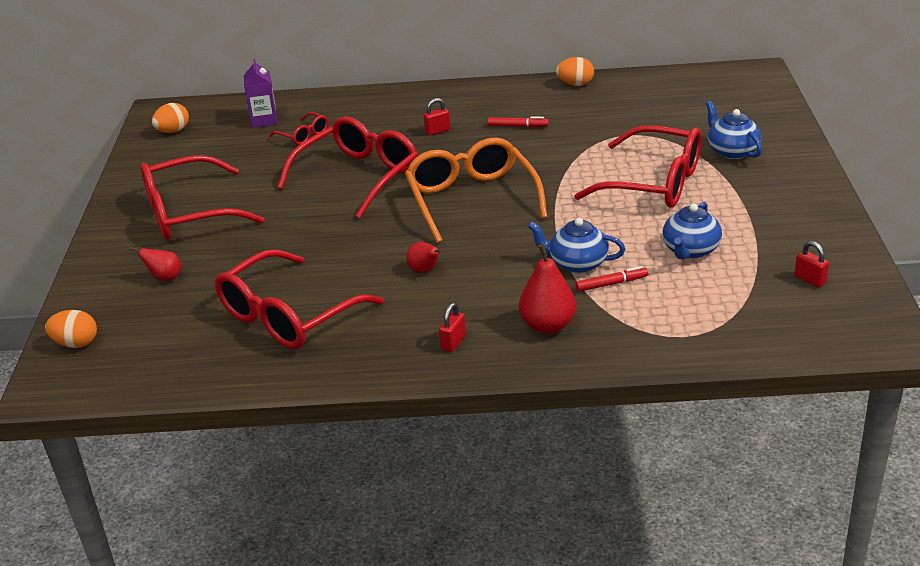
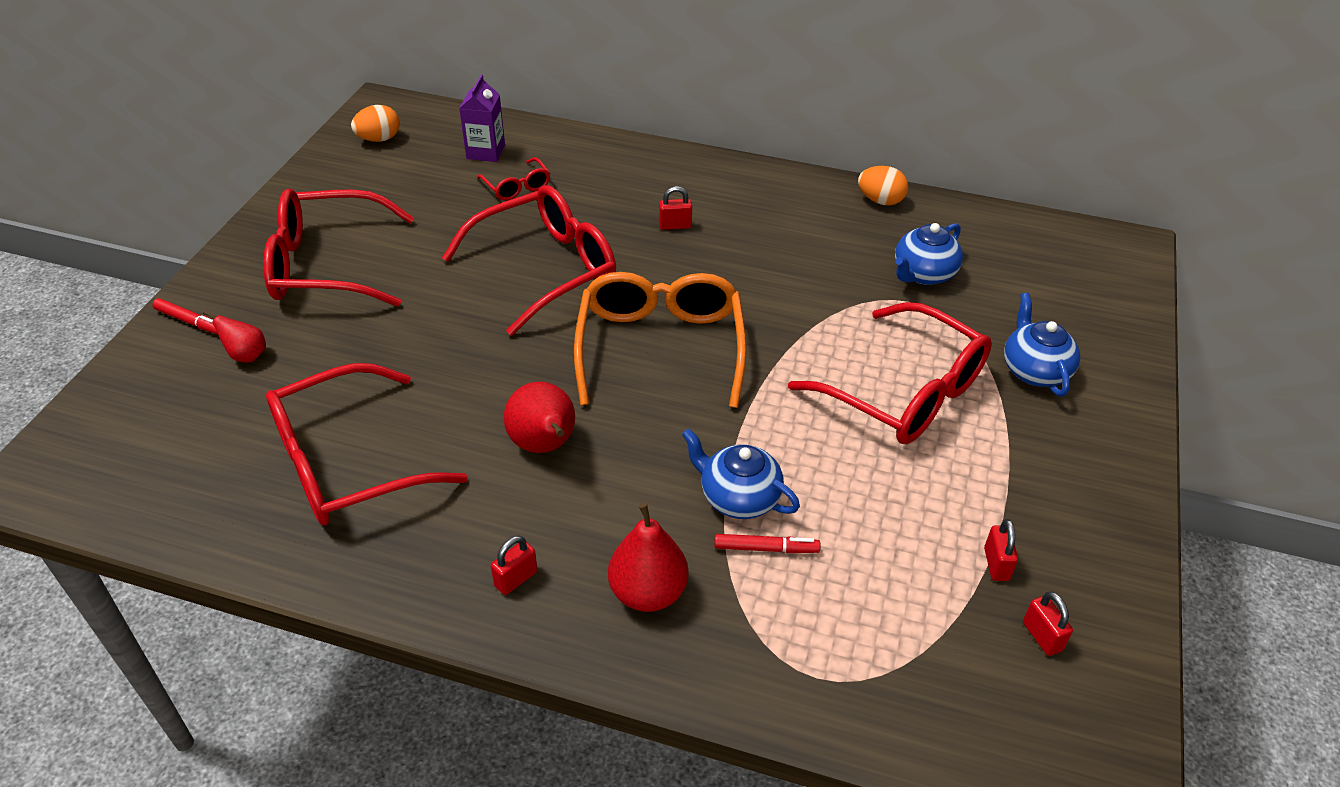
camera: 15 degrees right, 10 degrees up
orange egg [45,310,97,348] -> none
red pear [406,242,443,273] -> red pear [504,382,575,453], size x1.67
red marker [488,117,549,127] -> red marker moved to [153,298,218,335]
blue teapot [662,202,722,259] -> blue teapot moved to [895,223,963,285]
none -> red padlock [984,519,1018,581]

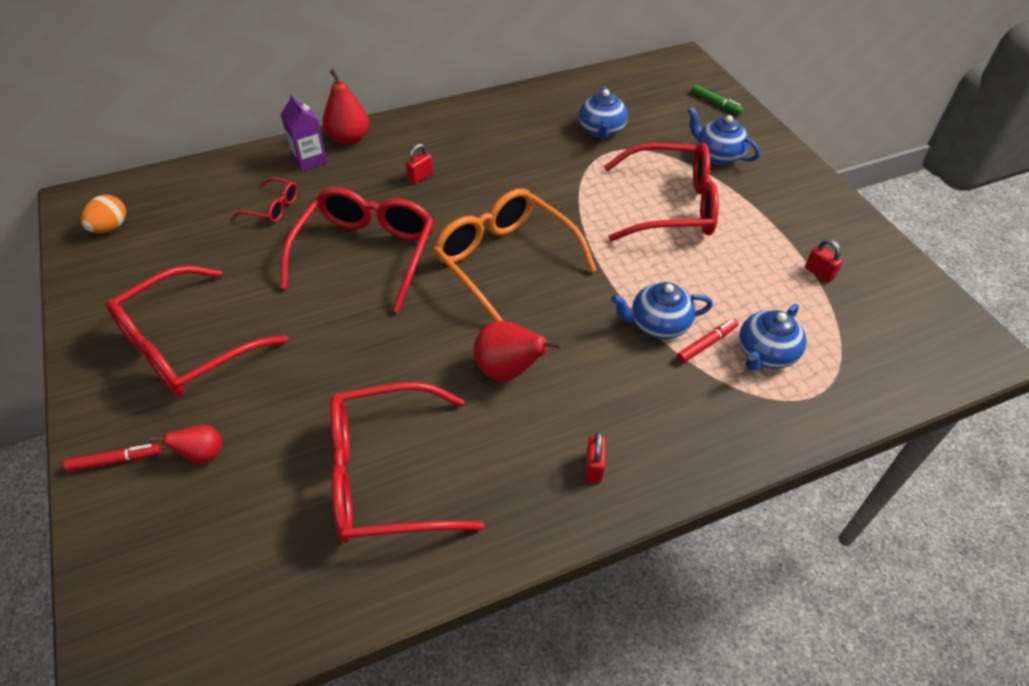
camera: 40 degrees left, 5 degrees up
red glasses [266,363,468,526] -> red glasses turned 60 degrees clockwise [330,382,484,543]
purple carton [459,74,505,162] -> purple carton moved to [281,94,328,171]
red pear [608,503,689,612] -> red pear moved to [323,69,369,145]
orange egg [858,166,909,206] -> none
red padlock [1023,591,1073,656] -> none
none -> green marker [692,85,744,115]
none -> blue teapot [739,304,807,371]

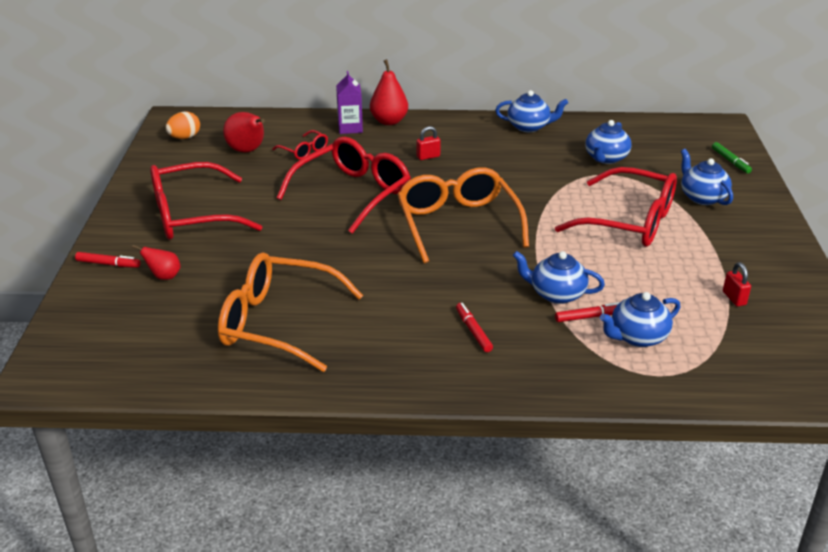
camera: 25 degrees right, 15 degrees down
red glasses [330,382,484,543] -> orange glasses [218,252,363,372]
red pear [473,321,562,381] -> red pear moved to [223,112,265,153]
red padlock [586,432,606,482] -> none
none -> red marker [456,303,493,352]
none -> blue teapot [495,90,568,132]

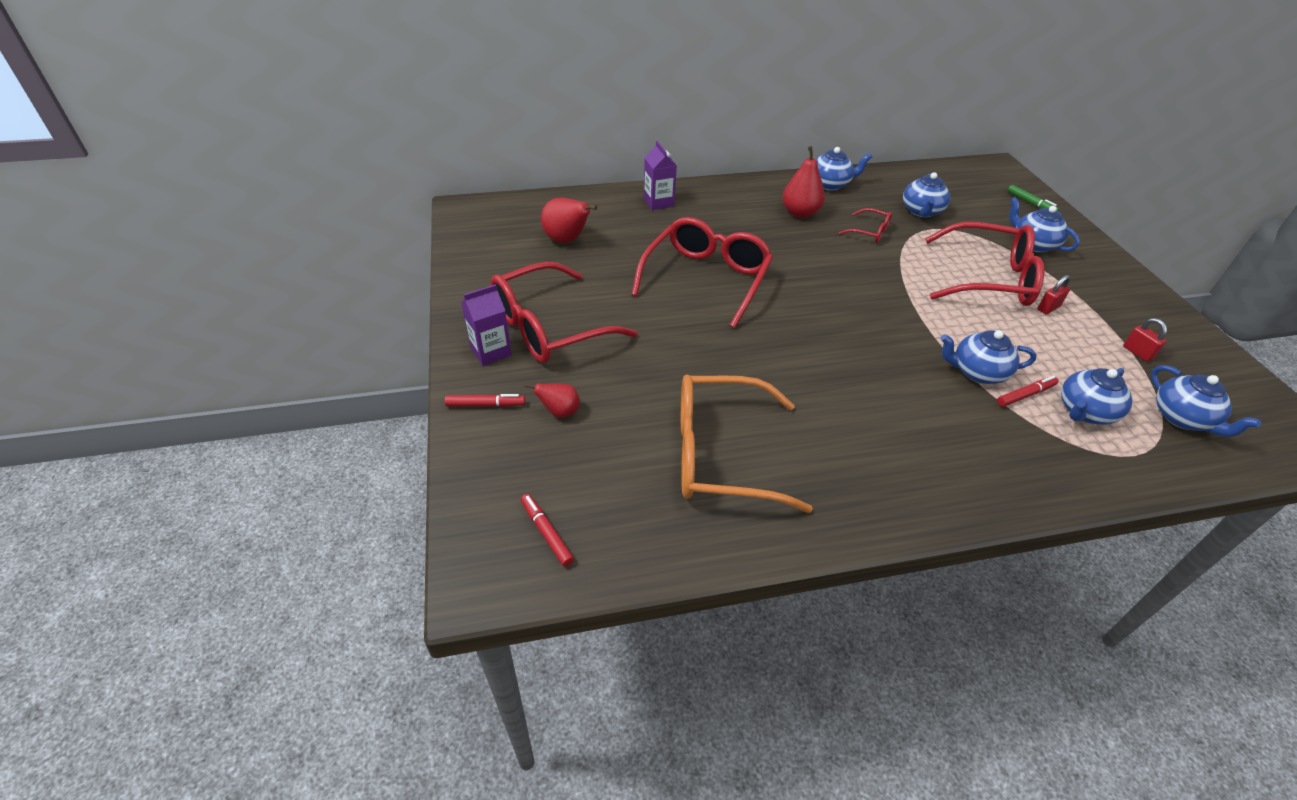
camera: 15 degrees left, 10 degrees up
orange egg [166,111,200,139] -> none
red glasses [272,130,328,160] -> red glasses moved to [839,208,892,243]
red pear [370,59,408,125] -> red pear moved to [782,146,825,218]
orange glasses [397,167,529,264] -> none
red padlock [417,126,441,160] -> red padlock moved to [1037,275,1070,314]
red marker [456,303,493,352] -> red marker moved to [521,494,574,567]
none -> purple carton [461,284,512,366]
none -> blue teapot [1151,365,1261,437]

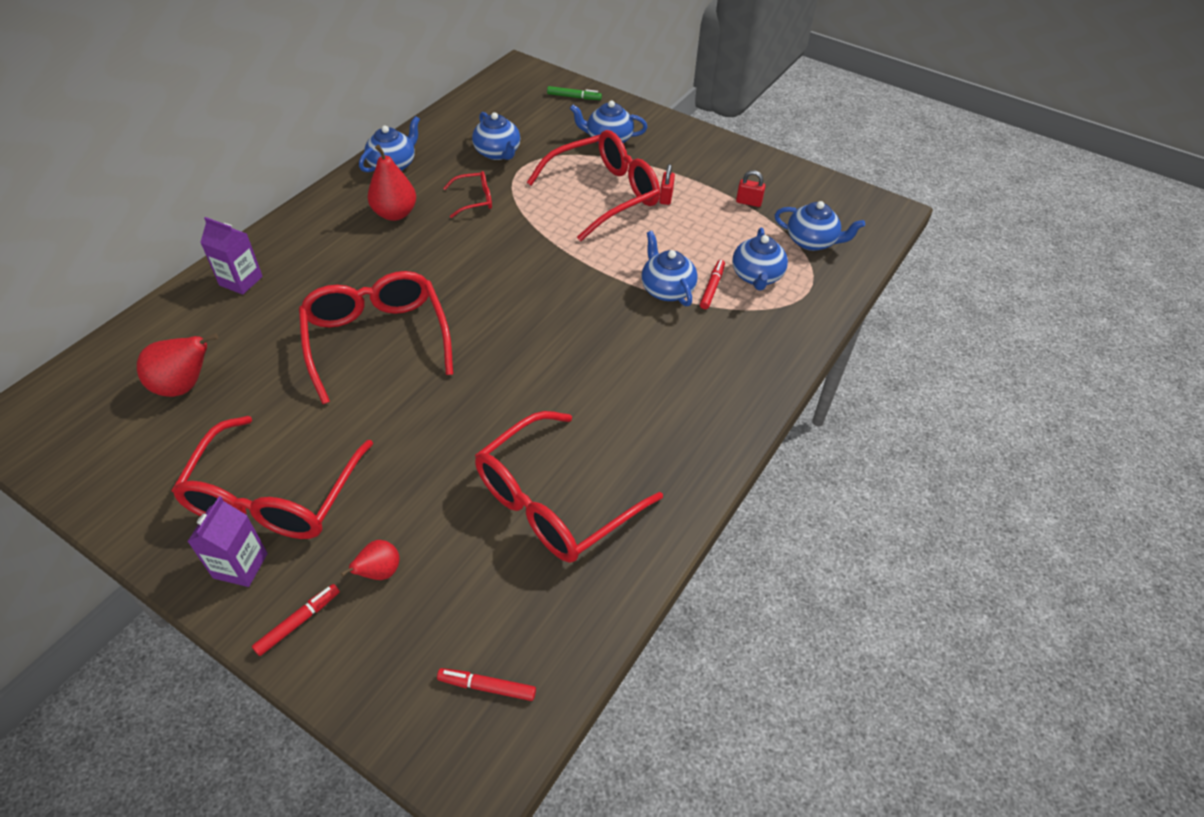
camera: 45 degrees left, 5 degrees up
orange glasses [681,375,813,513] -> red glasses [475,411,663,563]
blue teapot [940,330,1037,384] -> blue teapot turned 105 degrees clockwise [641,231,698,306]

